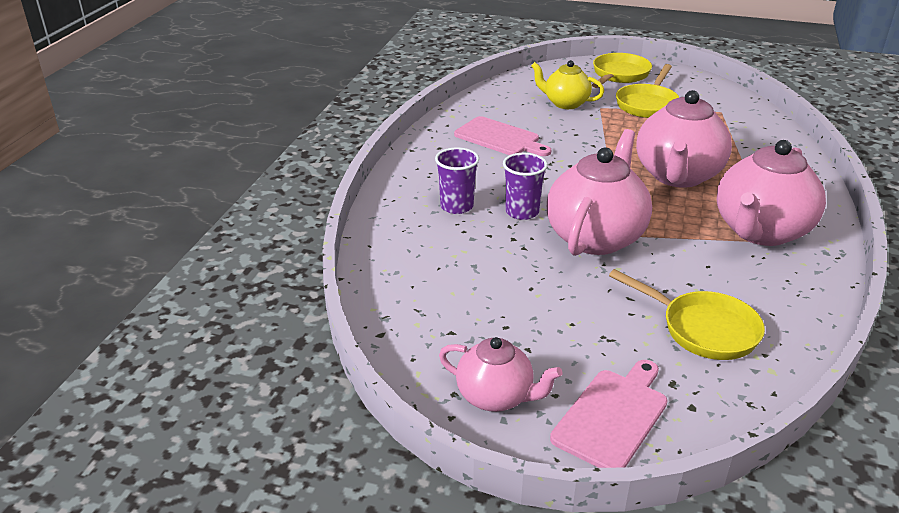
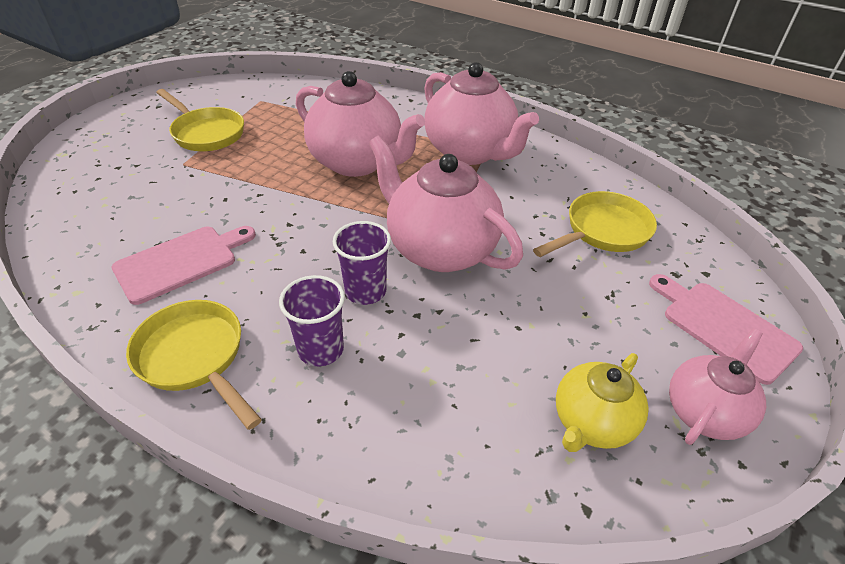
camera: 75 degrees left, 10 degrees up
yellow teapot [531,60,604,109] -> yellow teapot moved to [556,353,648,452]
yellow pan [592,53,652,88] -> yellow pan moved to [126,300,262,430]

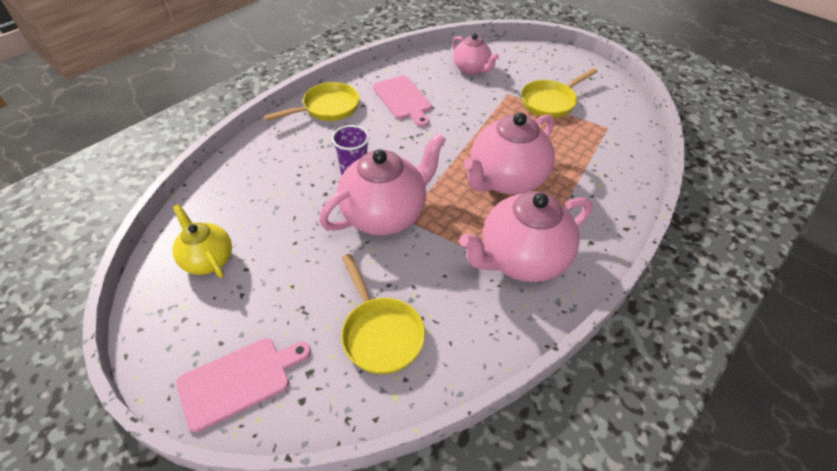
camera: 100 degrees right, 5 degrees up
purple cup [279,275,345,366] -> none
pink teapot [669,328,766,445] -> pink teapot moved to [452,33,499,75]

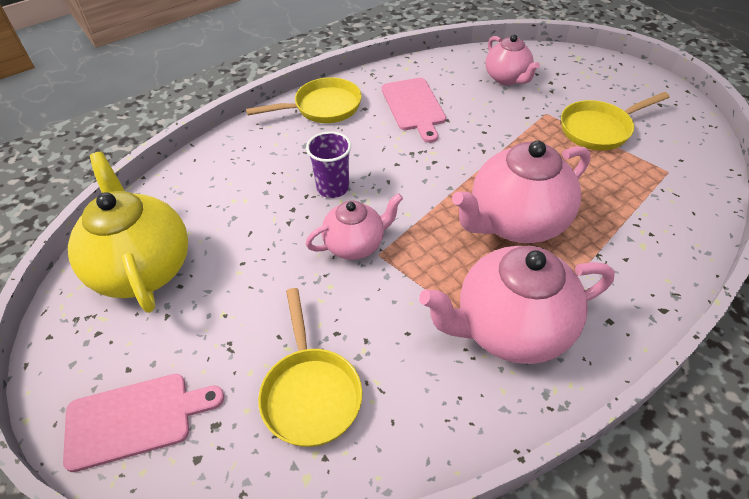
camera: 15 degrees right, 0 degrees up
yellow teapot [173,204,232,278] -> yellow teapot [68,152,188,313], size x1.70
pink teapot [319,133,446,235] -> pink teapot [306,193,403,260], size x0.59

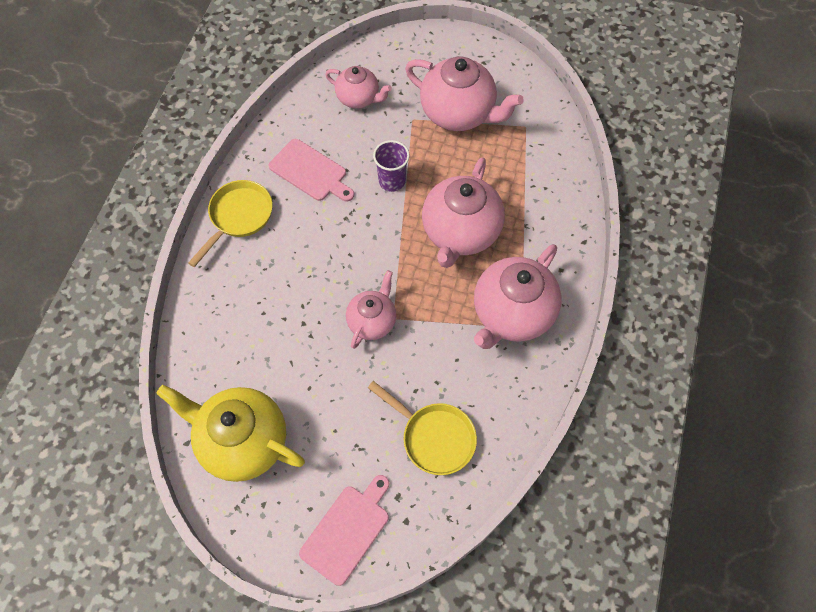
camera: 40 degrees left, 15 degrees up
purple cup [306,131,351,198] -> purple cup moved to [373,140,410,192]
yellow pan [561,92,670,151] -> pink teapot [405,56,524,131]

